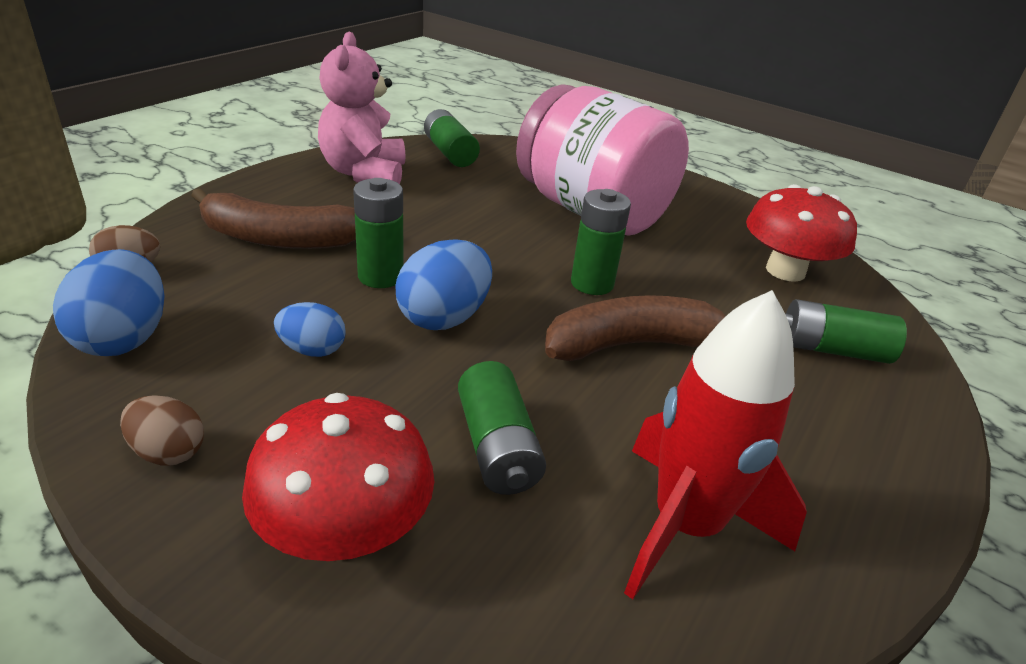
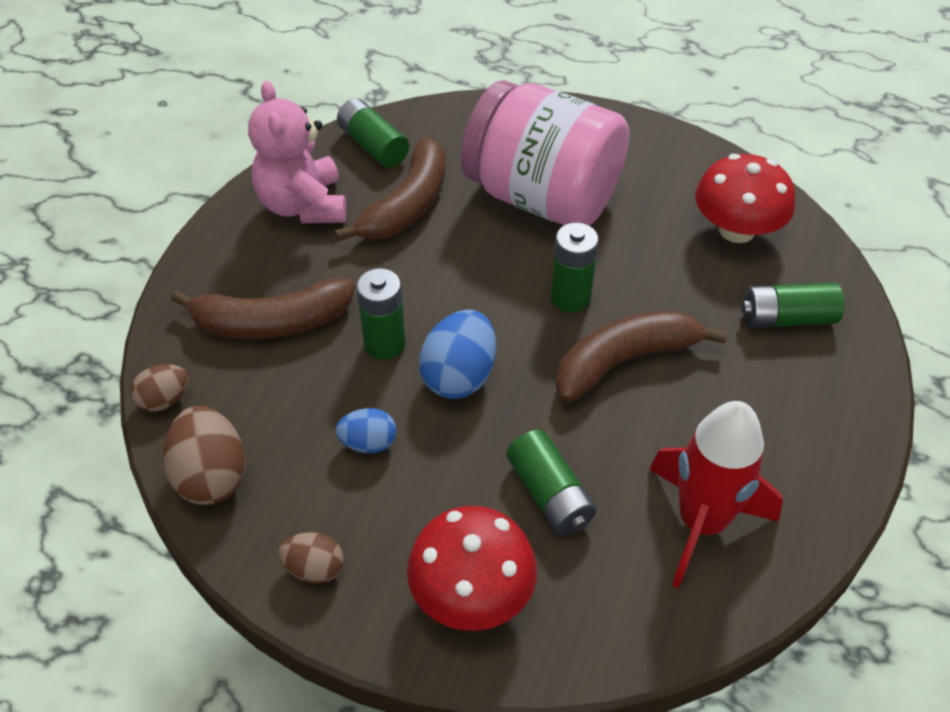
camera: 10 degrees left, 15 degrees up
blue egg [53,249,165,356] -> brown egg [163,406,246,505]
none -> brown banana [335,137,445,241]

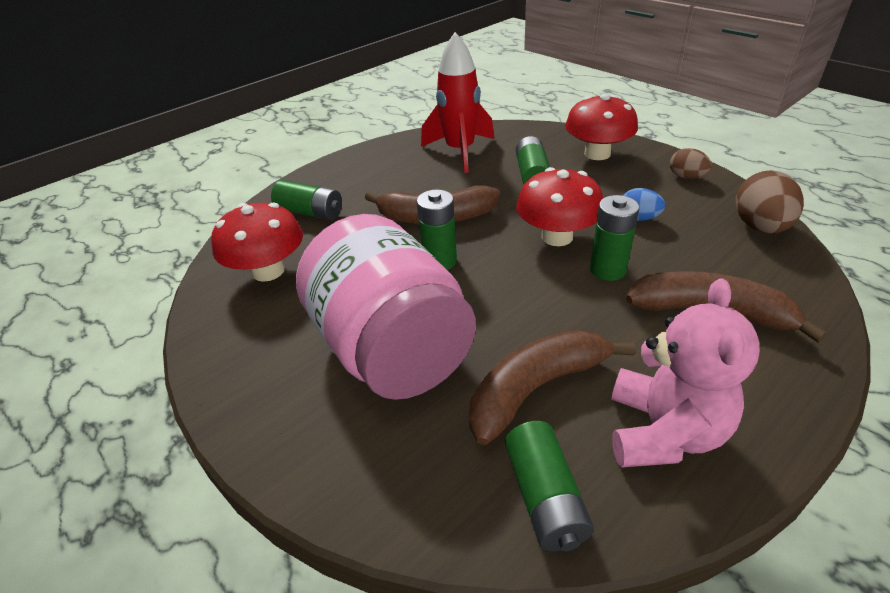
camera: 150 degrees left, 10 degrees down
brown egg [131,364,189,412] -> none
blue egg [419,310,496,399] -> red mushroom [516,167,603,246]

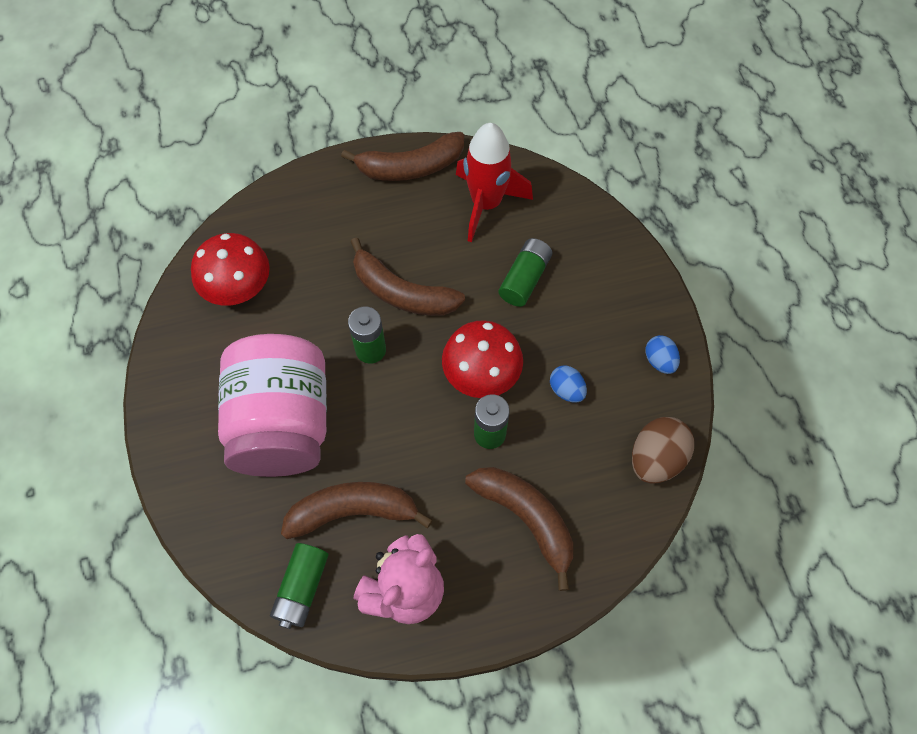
camera: 25 degrees right, 25 degrees up
green battery [271,180,342,220] -> none
red mushroom [565,94,638,160] -> none
brown egg [670,148,712,179] -> blue egg [645,335,680,374]
none -> brown banana [341,132,464,181]

